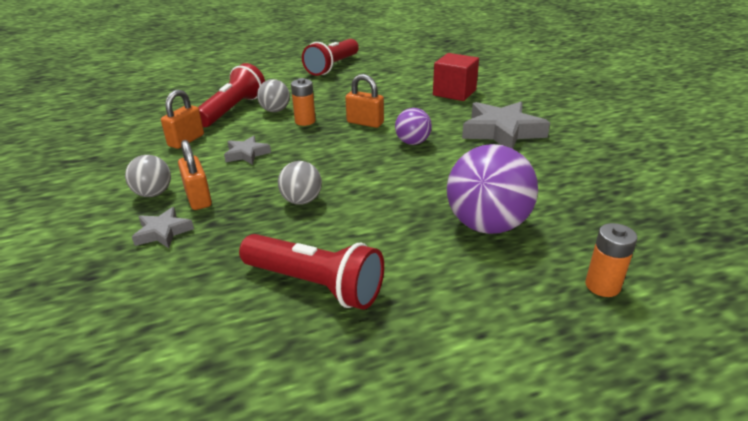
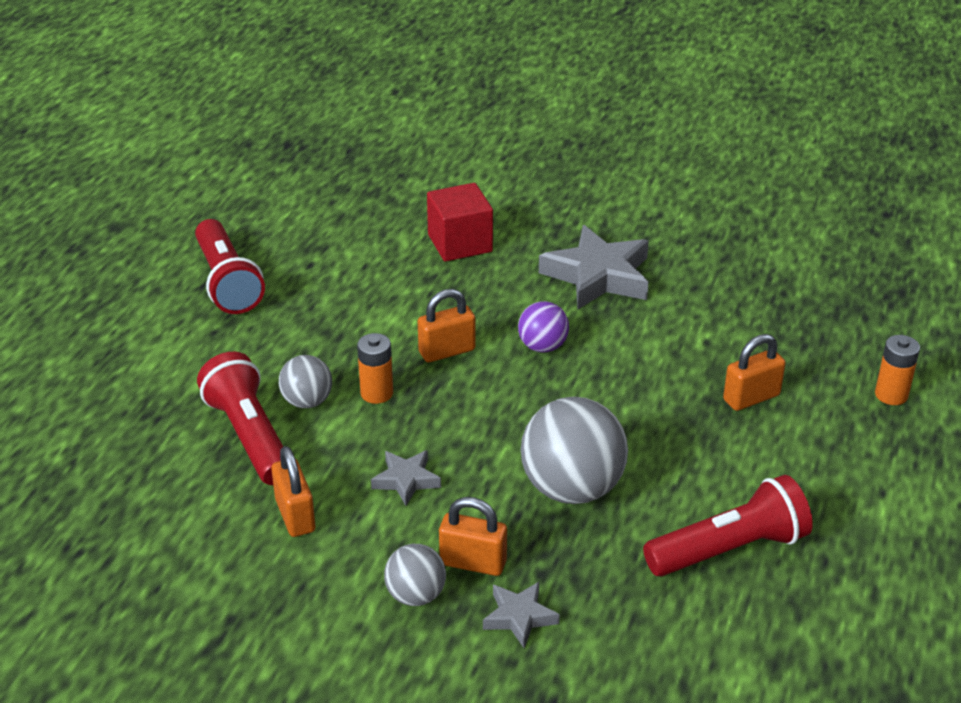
camera: 50 degrees left, 5 degrees up
grey ball [278,161,322,205] -> grey ball [521,397,628,504], size x1.85
purple ball [447,144,538,234] -> orange padlock [723,334,786,411]

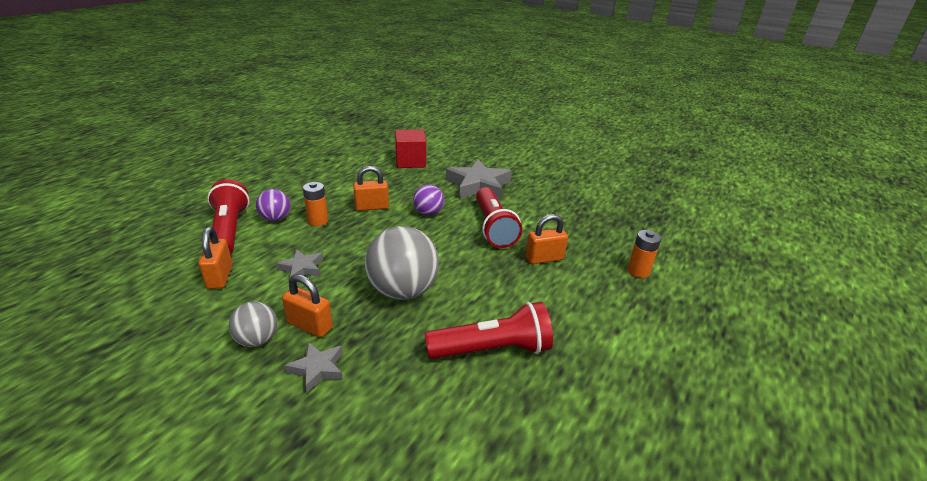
camera: 10 degrees right, 5 degrees down
red flashlight [195,219,265,314] -> red flashlight moved to [476,187,522,248]
grey ball [279,355,332,408] -> purple ball [256,189,290,222]

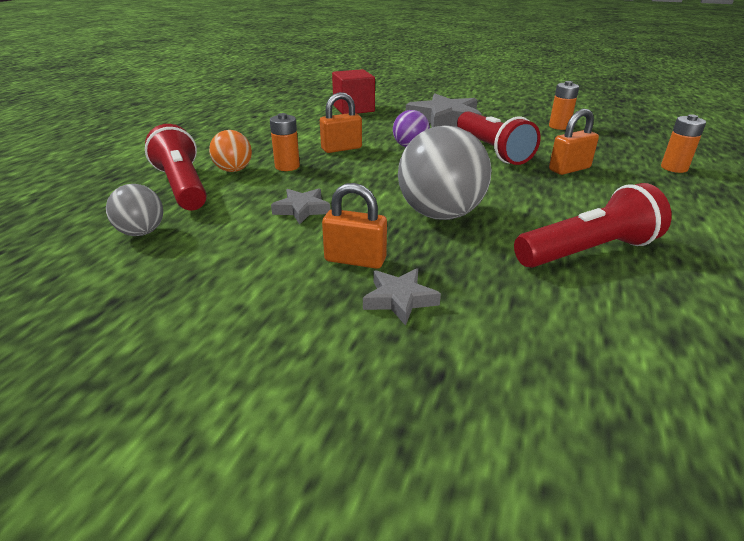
camera: 10 degrees left, 0 degrees up
orange padlock [198,227,233,289] -> none
grey ball [229,302,277,347] -> grey ball moved to [106,184,163,236]
purple ball [256,189,290,222] -> orange ball [209,130,252,172]
none -> orange battery [549,81,579,130]

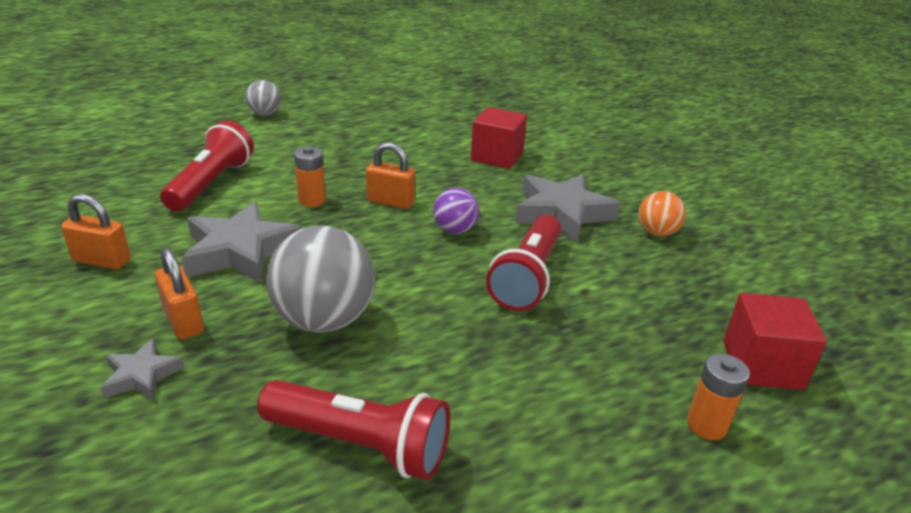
camera: 40 degrees right, 0 degrees up
grey ball [106,184,163,236] -> grey ball moved to [245,80,281,116]
orange ball [209,130,252,172] -> orange ball moved to [639,191,686,236]
grey star [271,188,331,225] -> grey star [182,201,302,283], size x1.94
orange battery [549,81,579,130] -> none
orange padlock [549,109,599,175] -> orange padlock moved to [61,194,131,269]
none -> red cube [723,293,827,390]

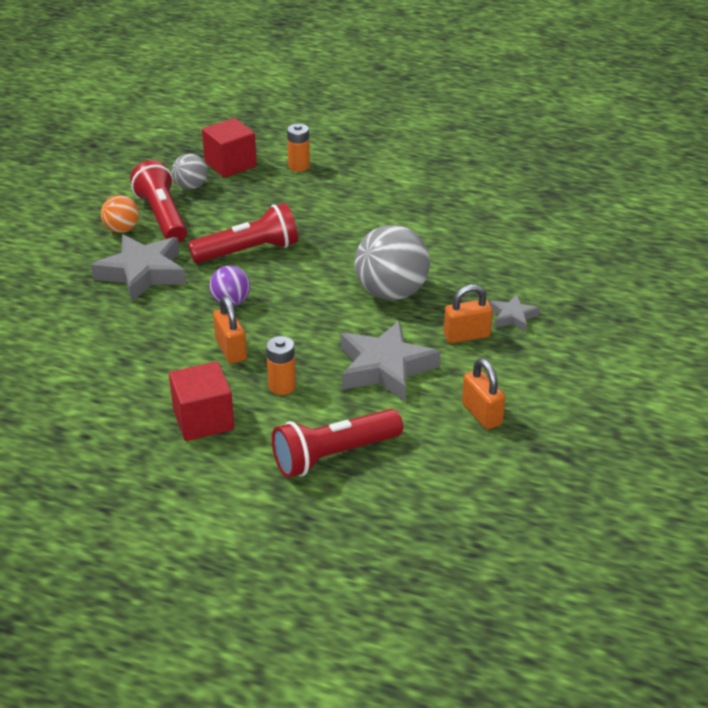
camera: 130 degrees left, 5 degrees up
orange padlock [155,248,204,339] -> orange padlock turned 60 degrees clockwise [444,285,493,343]
grey ball [245,80,281,116] -> grey ball moved to [172,154,208,190]
red flashlight [257,380,450,480] -> red flashlight moved to [130,160,187,243]
red cube [471,107,527,169] -> red cube moved to [169,361,234,441]

